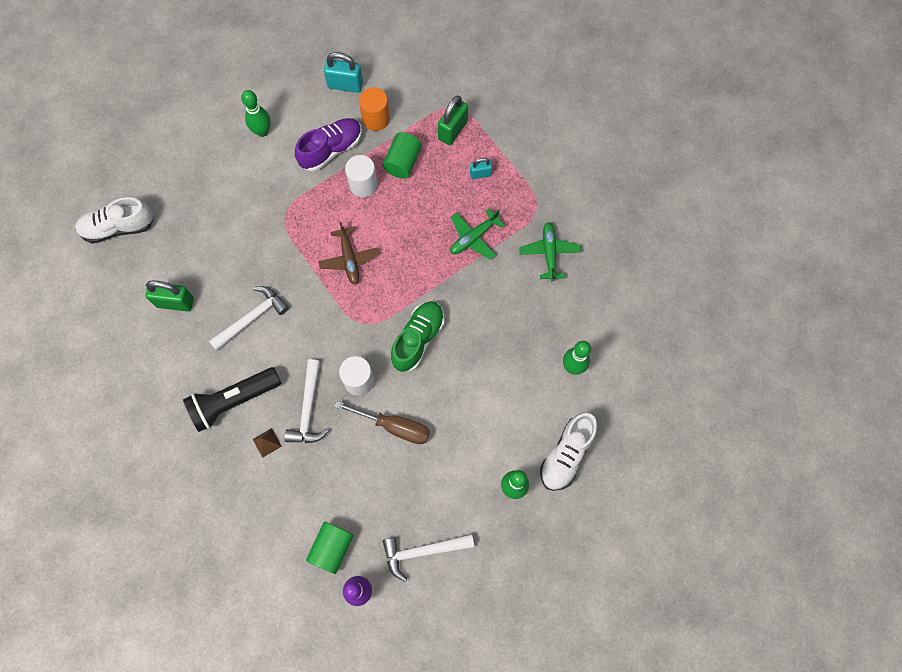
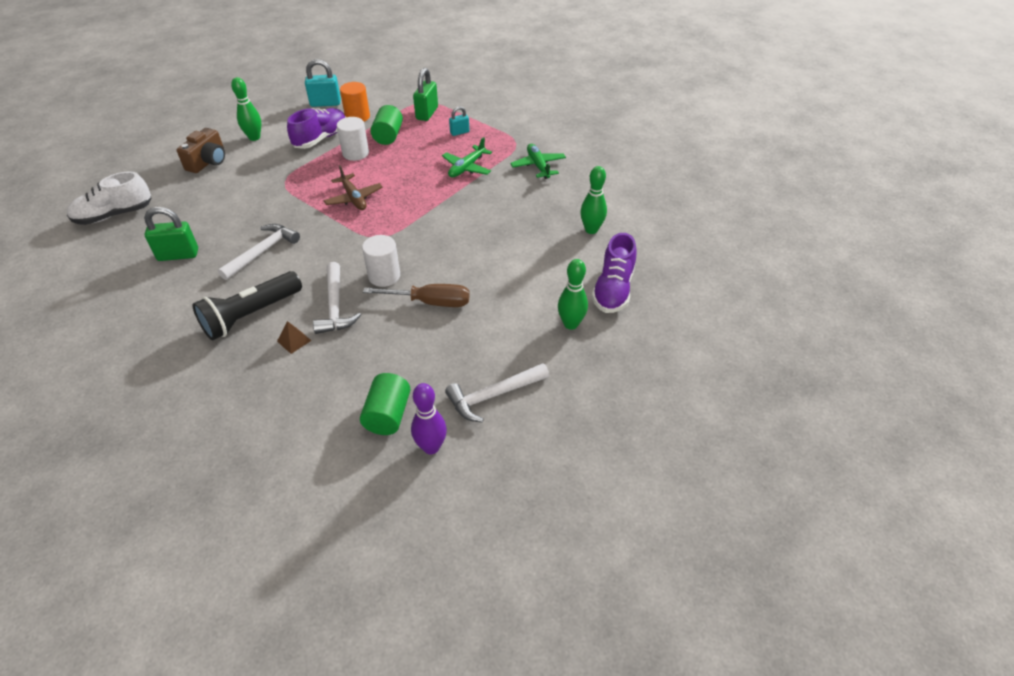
camera: 15 degrees left, 25 degrees down
green shoe [390,301,444,372] -> none
white shoe [540,412,597,491] -> purple shoe [592,233,637,313]
none -> brown camera [177,128,225,173]

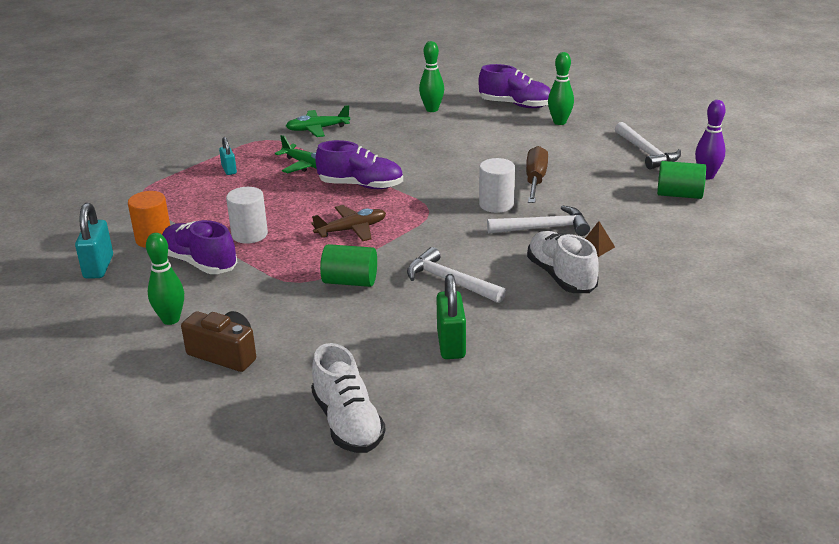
camera: 85 degrees left, 15 degrees down
black flashlight [192,271,302,340] -> white shoe [527,231,599,293]
green cylinder [370,105,403,145] -> green cylinder moved to [320,244,377,287]
green padlock [413,68,438,121] -> none
none -> purple shoe [315,140,403,189]

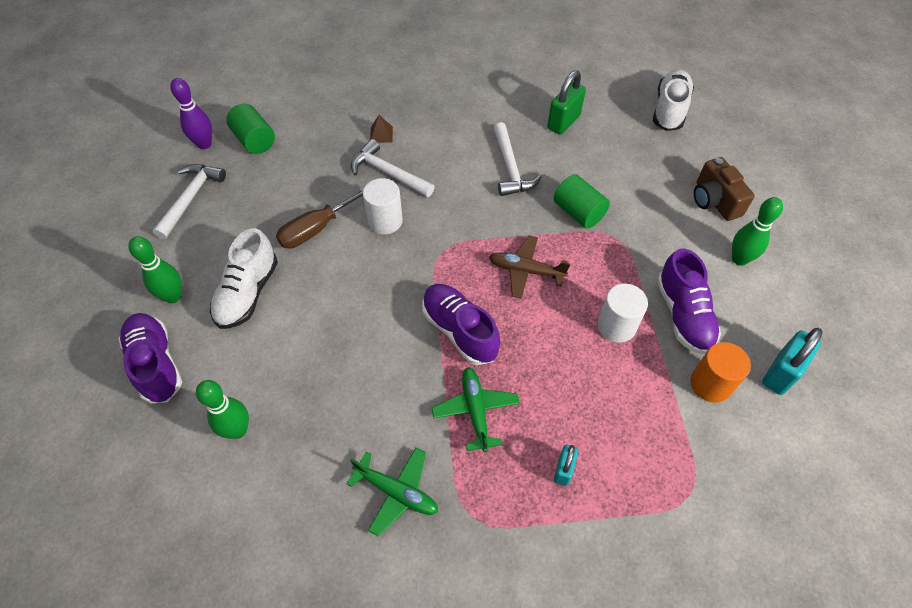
camera: 140 degrees left, 25 degrees up
white shoe [527,231,599,293] -> white shoe moved to [210,229,278,329]

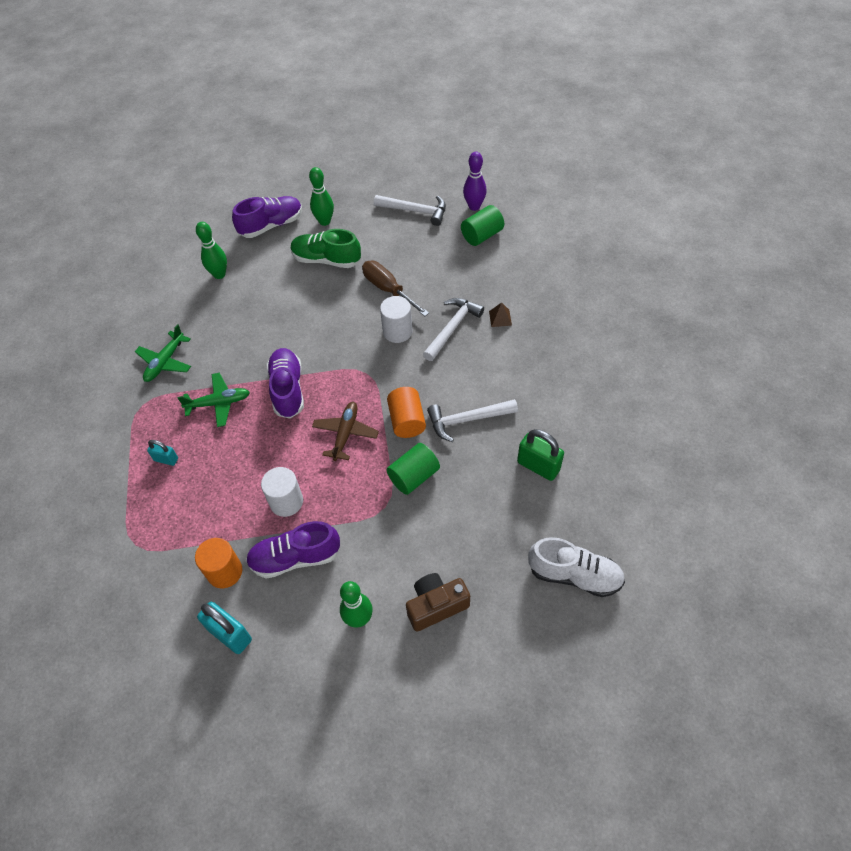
camera: 90 degrees right, 0 degrees up
white shoe [210,229,278,329] -> green shoe [291,229,361,268]
purple shoe [422,284,500,365] -> purple shoe turned 60 degrees counterclockwise [267,348,304,418]
none -> orange cylinder [387,387,426,438]

